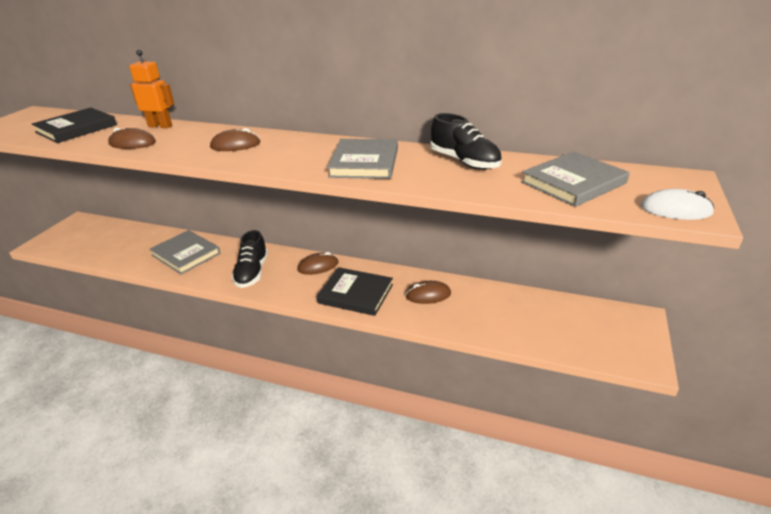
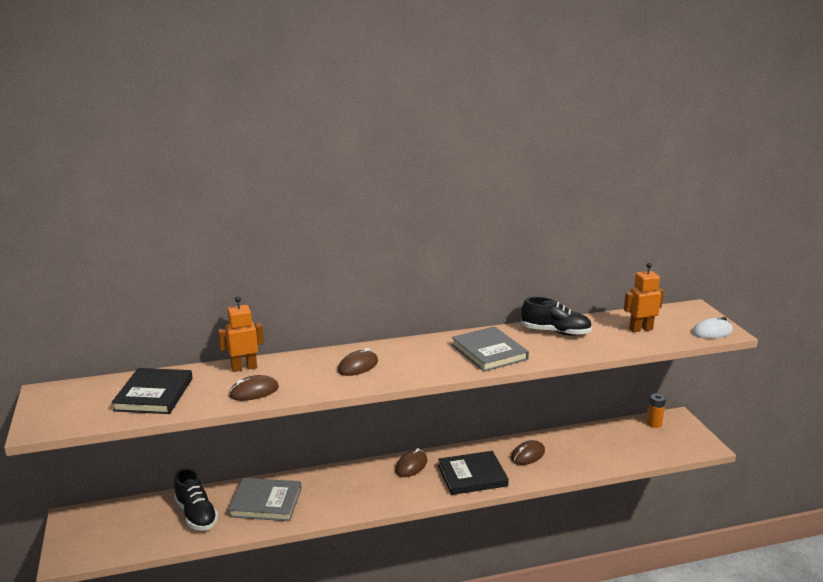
camera: 35 degrees left, 10 degrees down
black shoe [231,230,268,288] -> black shoe moved to [174,469,218,531]
grey book [521,151,630,207] -> orange robot [624,263,664,332]
none -> orange battery [647,393,666,428]

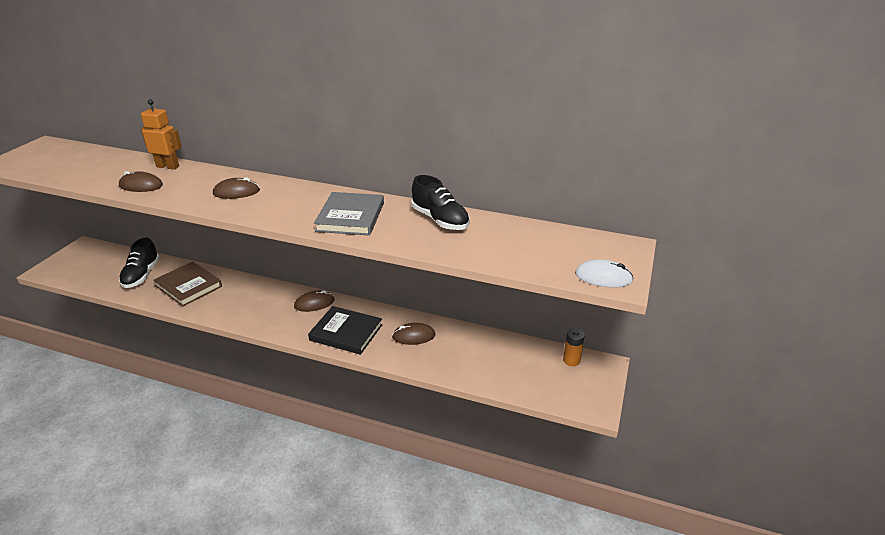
camera: 35 degrees right, 10 degrees up
black book [111,368,193,414] -> none
grey book [228,478,302,521] -> brown book [153,262,222,307]
orange robot [624,263,664,332] -> none

